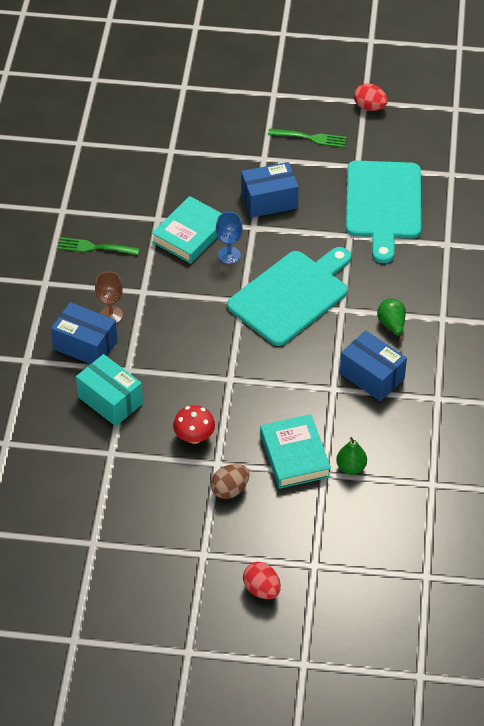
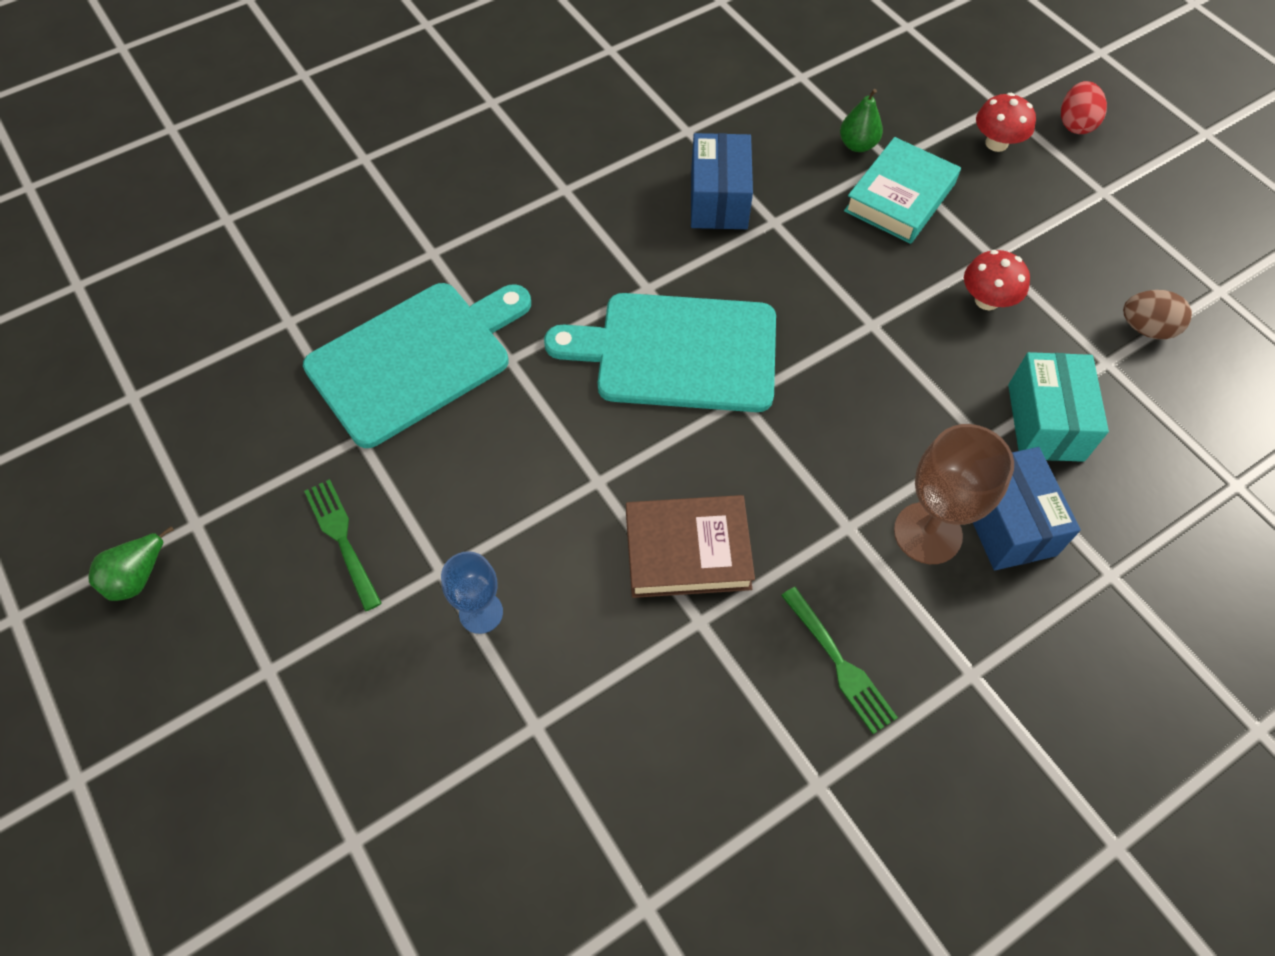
camera: 130 degrees left, 10 degrees up
brown goblet [95,272,123,323] -> brown goblet [894,424,1014,564], size x1.60
turquoise book [152,196,222,264] -> brown book [626,495,755,598]
brown egg [211,464,250,499] -> brown egg moved to [1123,290,1192,339]
blue goblet [216,212,243,264] -> blue goblet moved to [441,551,503,634]
blue box [241,162,299,218] -> none
red egg [354,83,388,111] -> none
green pear [377,298,406,342] -> green pear moved to [89,527,174,601]
none -> red mushroom [976,93,1036,152]

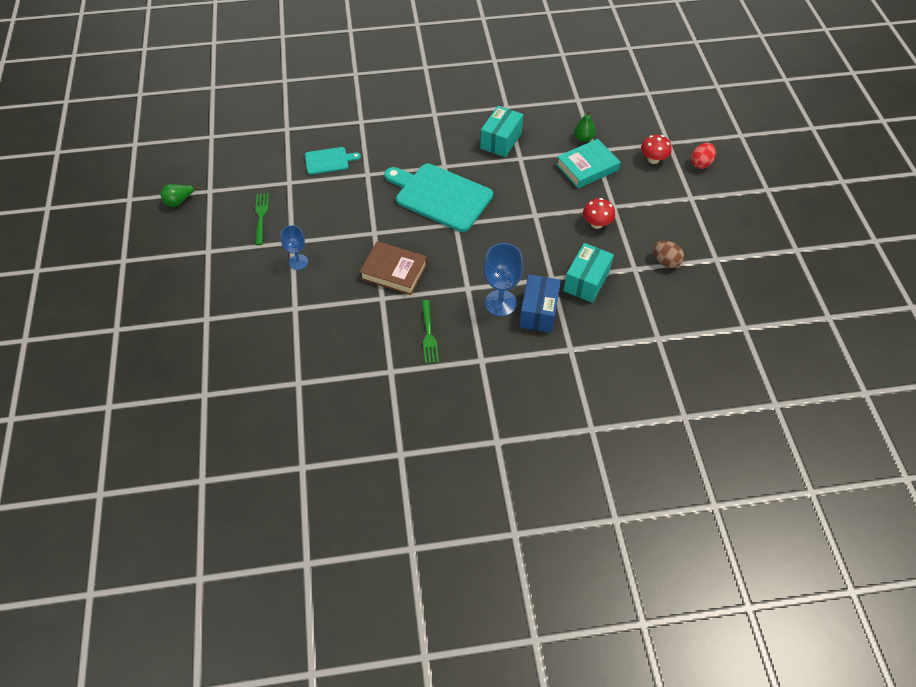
camera: 25 degrees right, 5 degrees down
turquoise cutting board [303,283,531,448] -> turquoise cutting board [305,147,361,175], size x0.51
blue box [691,133,753,229] -> turquoise box [480,106,523,157]
brown goblet [894,424,1014,564] -> blue goblet [483,243,523,317]

